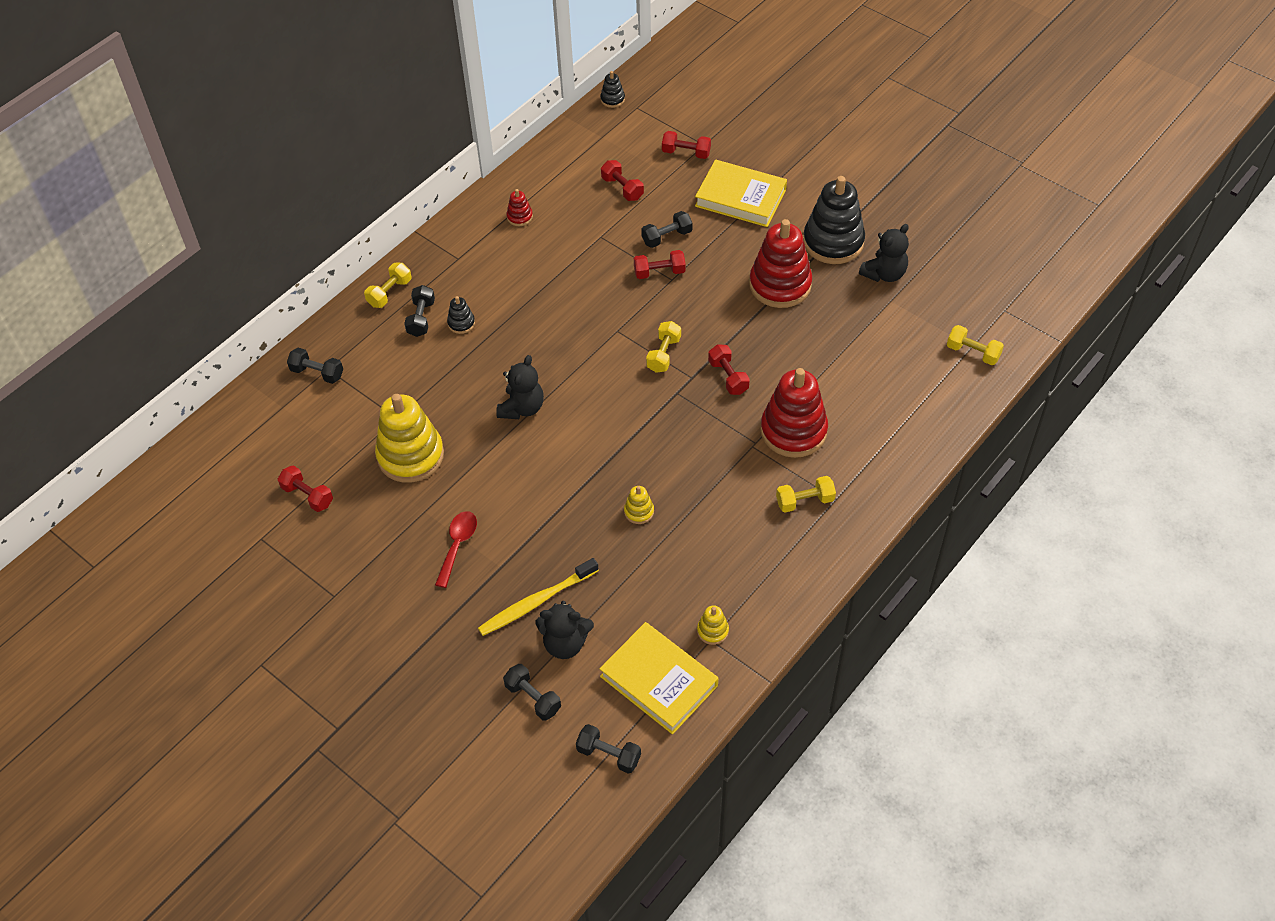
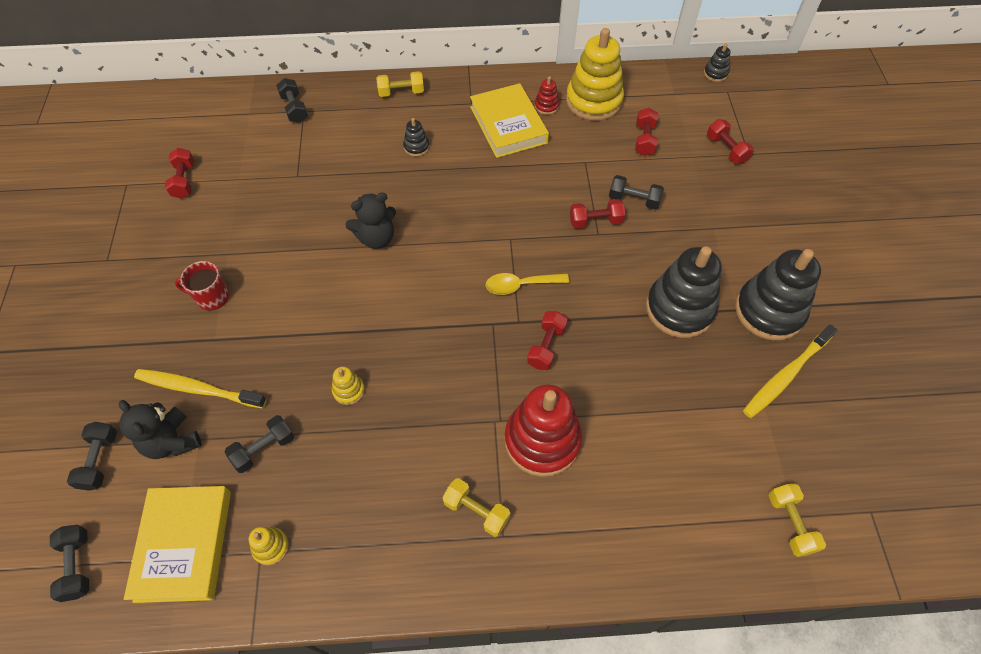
camera: 45 degrees right, 5 degrees up
yellow stacking toy [375,394,444,483] -> yellow stacking toy moved to [566,28,624,121]
black dumbbell [404,285,435,337] -> black dumbbell moved to [224,415,294,473]
red spoon [435,511,477,588] -> red mug [175,261,229,311]
red dumbbell [634,250,686,279] -> red dumbbell turned 45 degrees counterclockwise [570,199,625,228]
yellow dumbbell [646,321,681,373] -> yellow spoon [486,273,569,295]
yellow book [695,160,787,227] -> yellow book moved to [470,83,549,158]
red stacking toy [749,219,812,308] -> black stacking toy [646,246,722,338]
black teddy bear [859,224,909,282] -> yellow toothbrush [743,324,837,418]

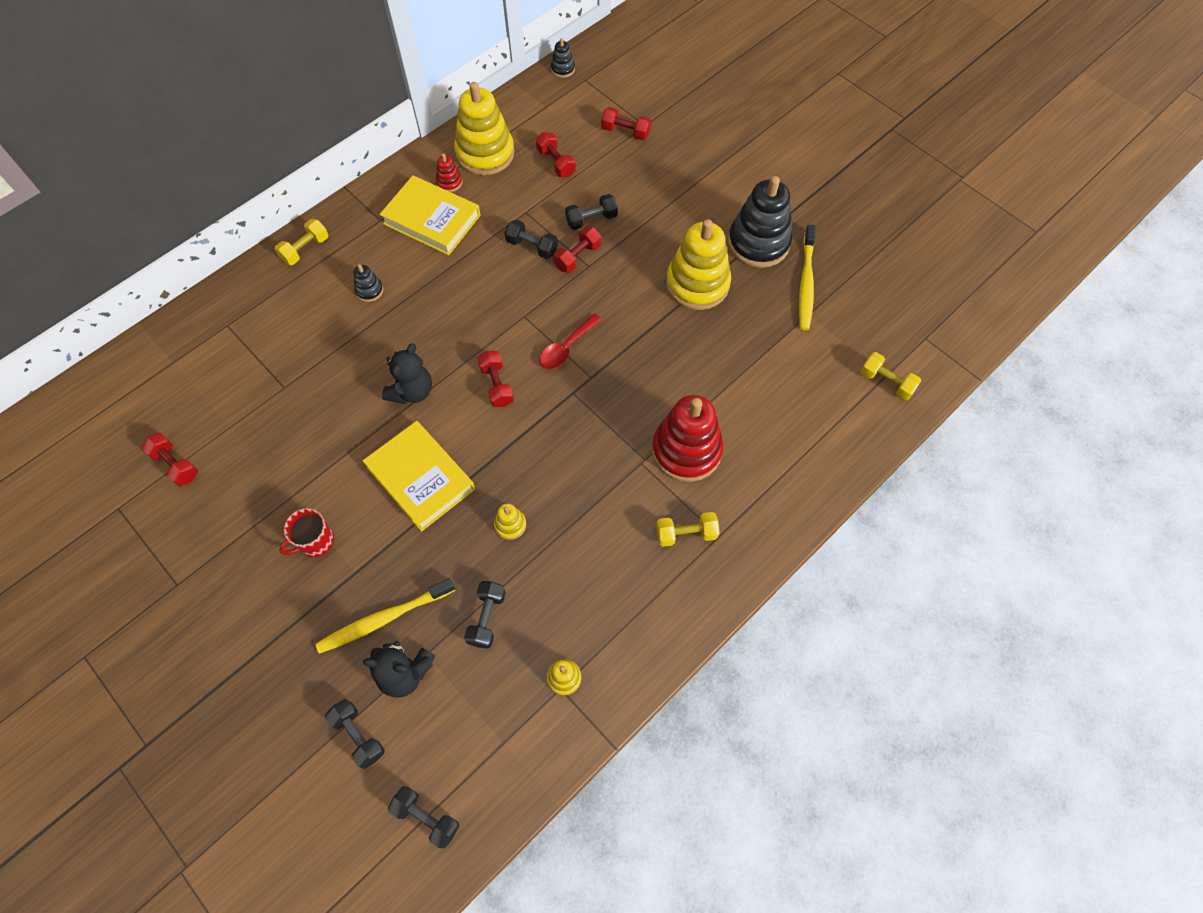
camera: 40 degrees left, 5 degrees up
yellow book [124,486,231,603] -> yellow book moved to [363,421,475,532]
black dumbbell [276,78,308,123] -> black dumbbell moved to [505,219,558,259]
yellow spoon [486,273,569,295] -> red spoon [539,314,602,369]
red dumbbell [527,311,568,370] -> red dumbbell moved to [477,351,514,407]
black stacking toy [646,246,722,338] -> yellow stacking toy [666,219,731,310]

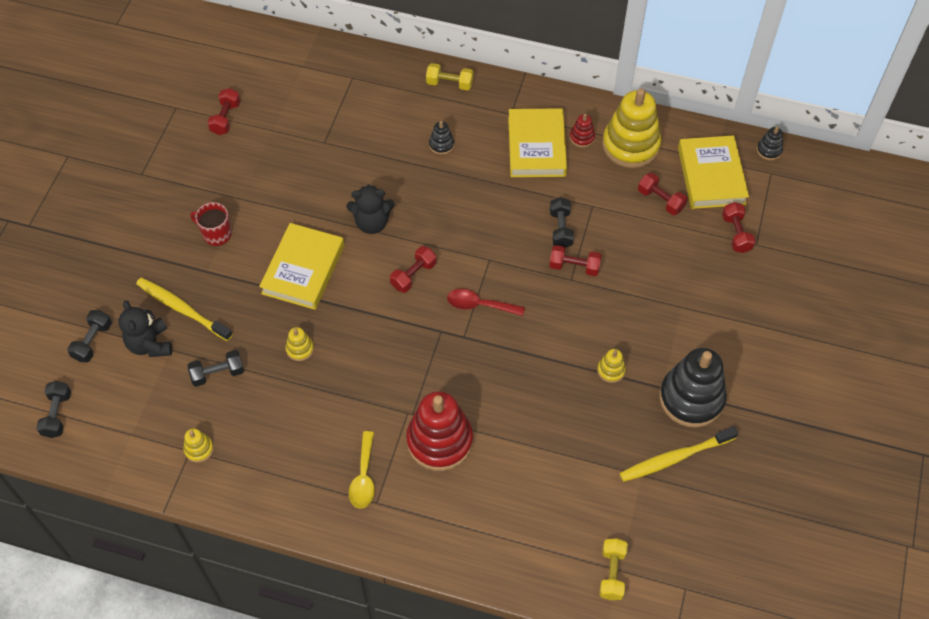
camera: 60 degrees right, 5 degrees down
red dumbbell [536,132,576,177] -> red dumbbell turned 75 degrees counterclockwise [638,173,687,215]
black dumbbell [565,194,618,230] -> none
yellow dumbbell [656,512,720,547] -> yellow spoon [349,431,375,509]
yellow stacking toy [666,219,731,310] -> yellow stacking toy [597,349,626,383], size x0.44
none -> yellow book [678,135,749,209]

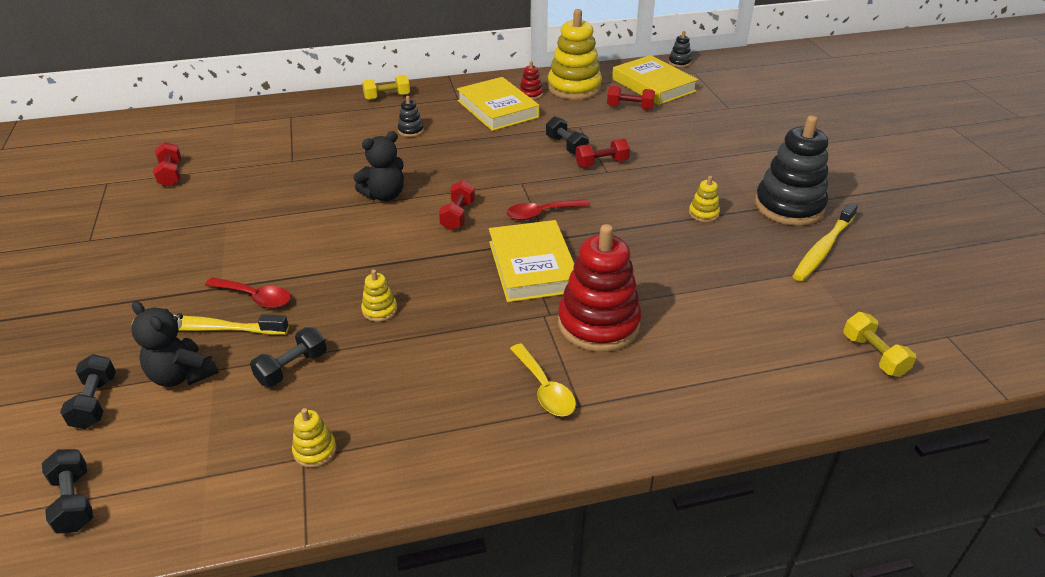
camera: 30 degrees left, 20 degrees down
red mug [190,202,232,246] -> none
yellow book [259,223,344,310] -> yellow book moved to [489,220,574,302]
red dumbbell [722,202,755,253] -> none
none -> red spoon [205,277,291,308]

